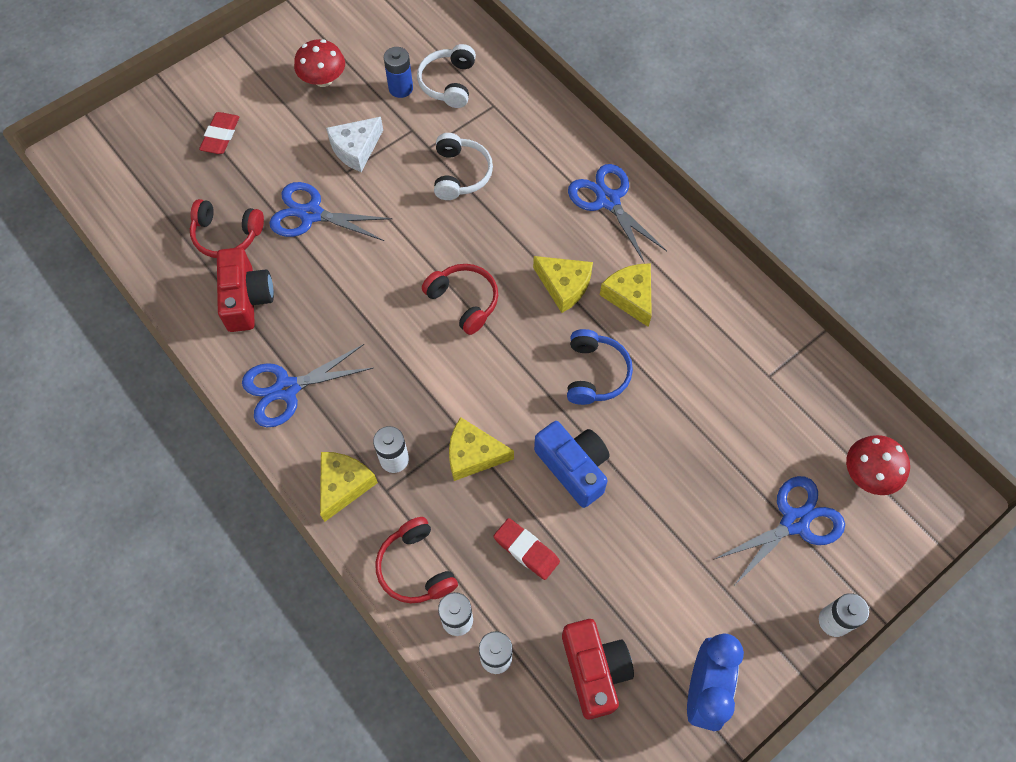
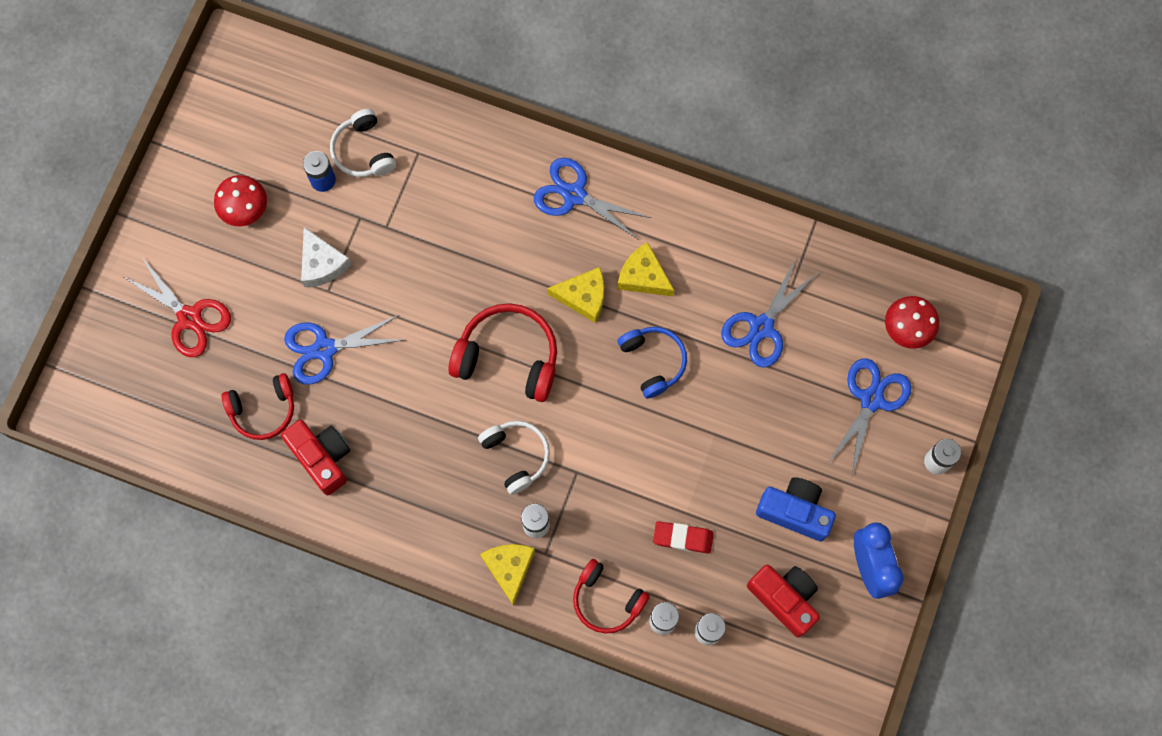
camera: 30 degrees left, 10 degrees up
red eraser [199,112,239,154] -> red scissors [124,259,231,357]
blue scissors [242,344,373,427] -> blue scissors moved to [721,259,819,368]
white cheese [326,117,383,172] -> white cheese turned 45 degrees counterclockwise [301,227,352,287]
red headphones [422,264,498,335] -> red headphones [448,303,557,402], size x1.51
white headphones [434,133,493,200] -> white headphones moved to [478,421,550,495]
yellow cheese [449,417,514,481] -> none
blue camera [534,421,610,508] -> blue camera moved to [756,477,836,541]

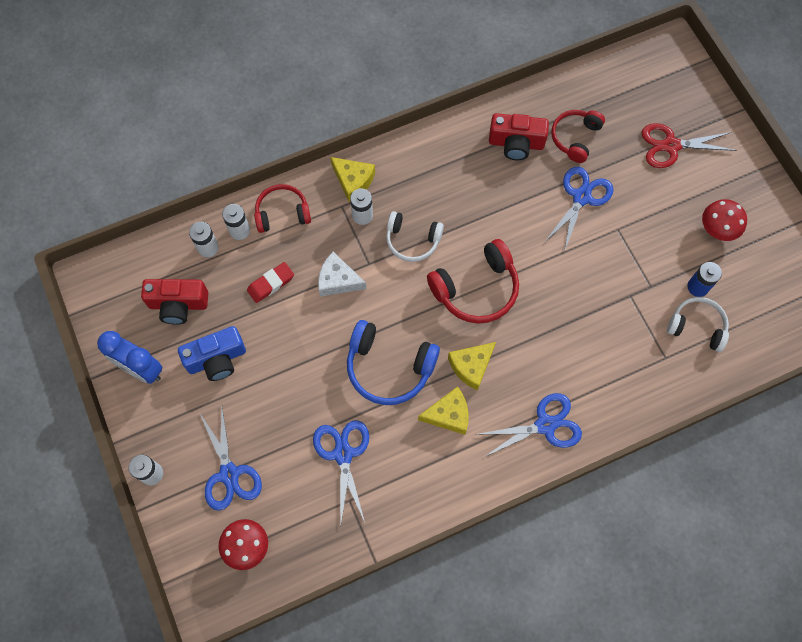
camera: 135 degrees right, 5 degrees down
white cheese [301,227,352,287] -> white cheese moved to [318,252,366,297]
blue headphones [617,327,687,399] -> blue headphones [347,320,440,405], size x1.51

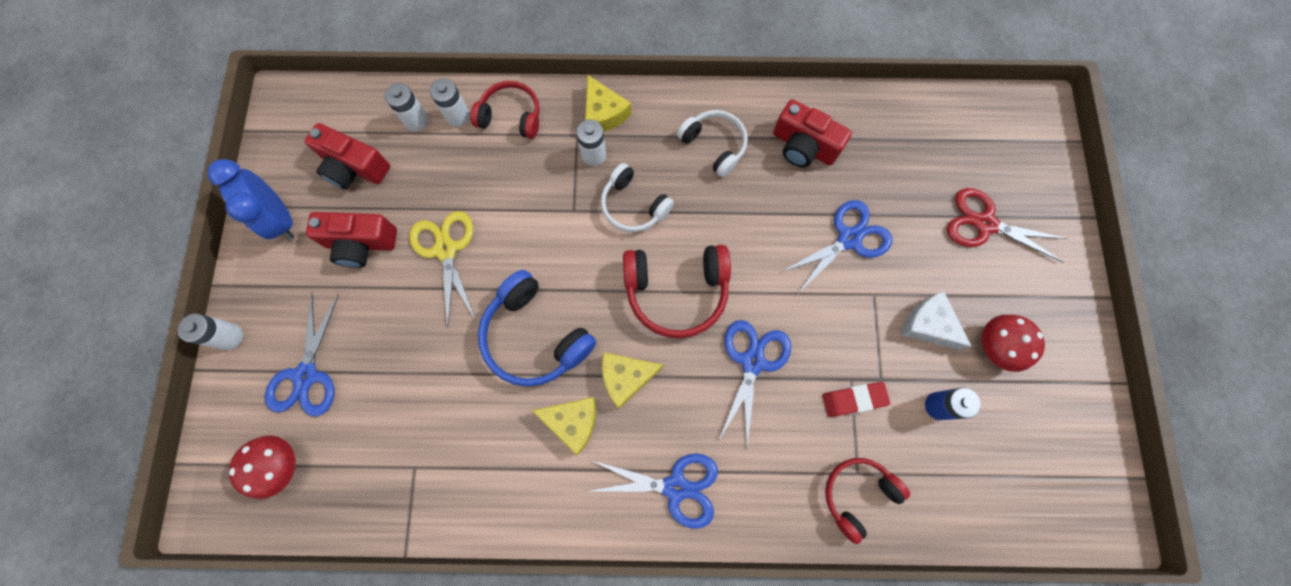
camera: 25 degrees right, 5 degrees up
blue camera [178,326,246,381] -> red camera [306,212,397,268]
red eraser [247,262,294,303] -> red eraser moved to [822,382,890,417]
blue scissors [313,420,369,527] -> blue scissors moved to [719,320,791,448]
white cheese [318,252,366,297] -> white cheese moved to [901,291,972,350]
red headphones [552,110,605,163] -> red headphones moved to [825,458,910,544]
white headphones [667,297,729,352] -> white headphones moved to [677,110,748,177]
none -> yellow scissors [409,211,476,329]

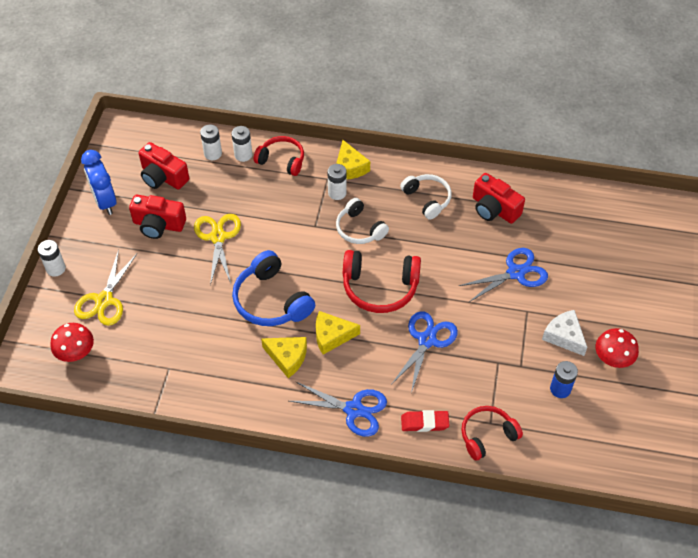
camera: 10 degrees right, 20 degrees down
blue scissors [265,292,339,417] -> yellow scissors [74,249,137,326]
red eraser [822,382,890,417] -> red eraser moved to [401,410,449,432]
red scissors [947,188,1068,263] -> none

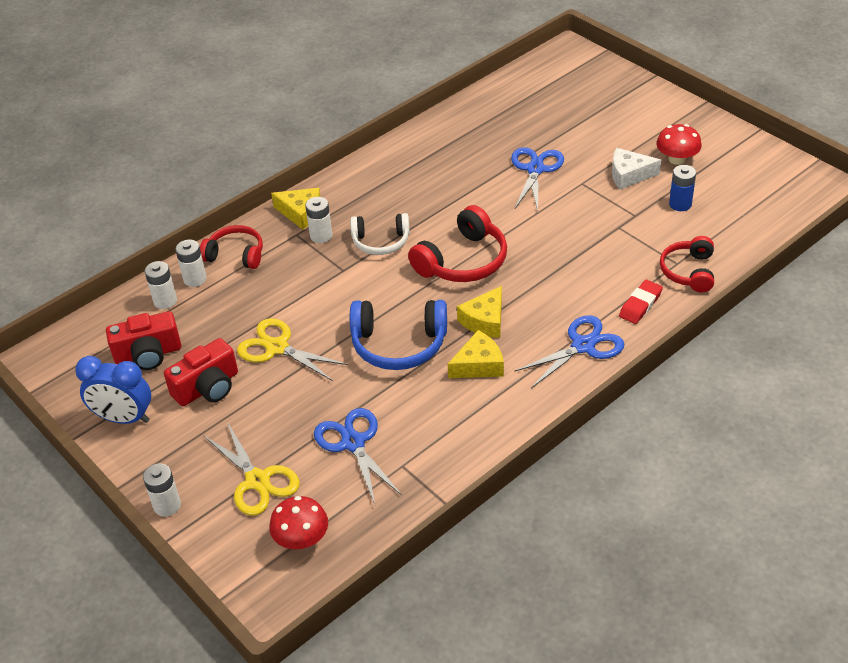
camera: 50 degrees left, 10 degrees down
red headphones [254,136,304,176] -> red headphones turned 45 degrees clockwise [200,225,263,269]
blue scissors [391,311,458,393] -> blue scissors moved to [314,408,402,504]
white headphones [400,174,452,220] -> none
red camera [473,173,525,224] -> none

